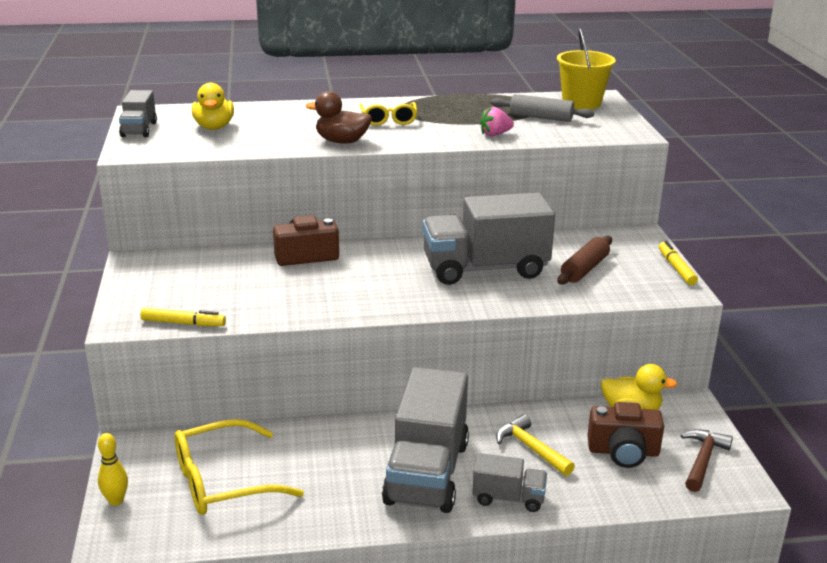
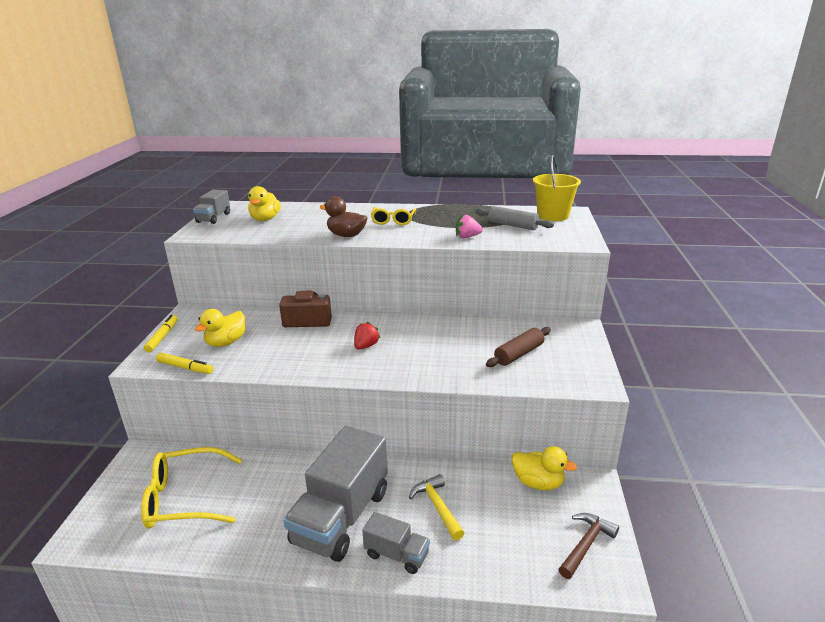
camera: 15 degrees right, 0 degrees up
yellow bowling pin [98,433,128,506] -> none
grey truck [422,192,555,285] -> none
brown camera [587,402,664,468] -> none
yellow marker [659,241,698,285] -> yellow marker moved to [144,315,178,352]
none -> yellow duck [195,309,245,347]
none -> red strawberry [354,322,380,350]

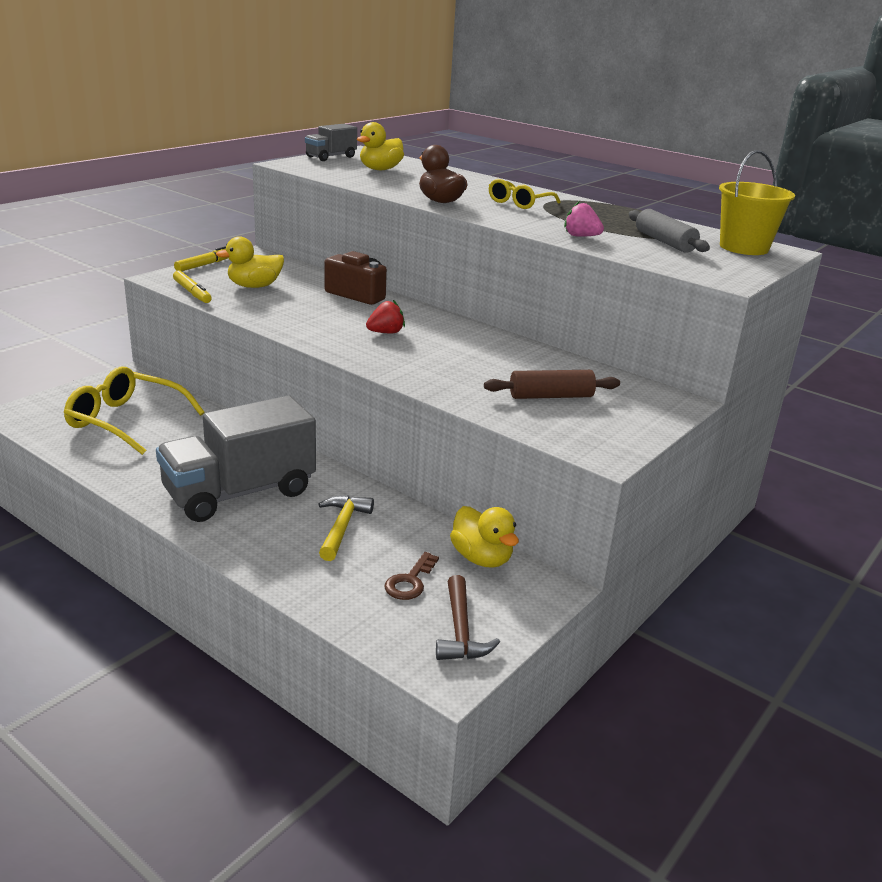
camera: 30 degrees right, 0 degrees up
grey truck [362,512,430,574] -> none
brown hammer [559,513,619,579] -> brown hammer turned 105 degrees clockwise [436,575,500,660]
none -> brown key [384,552,439,600]

